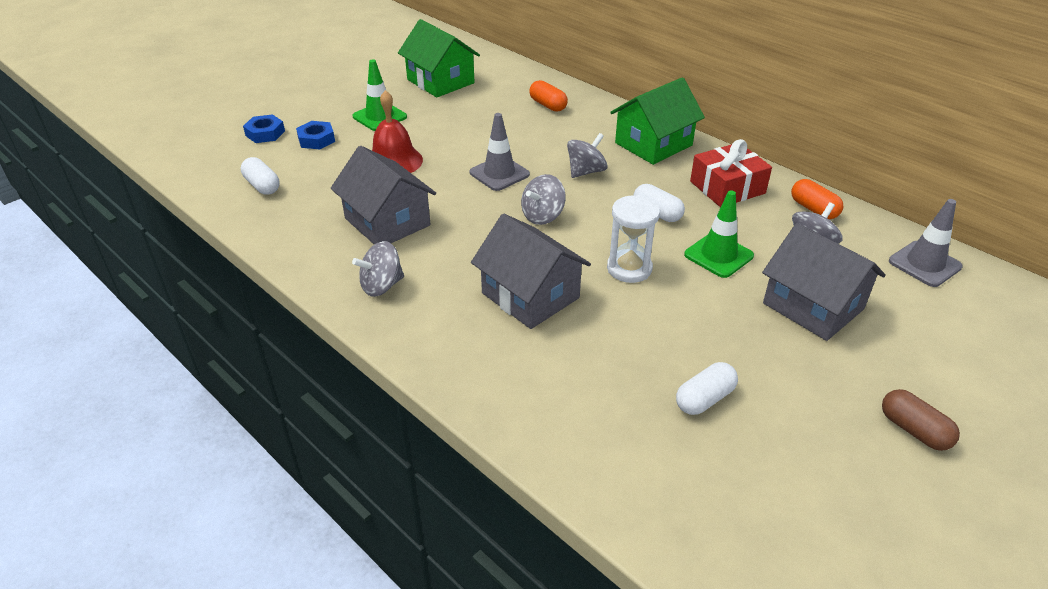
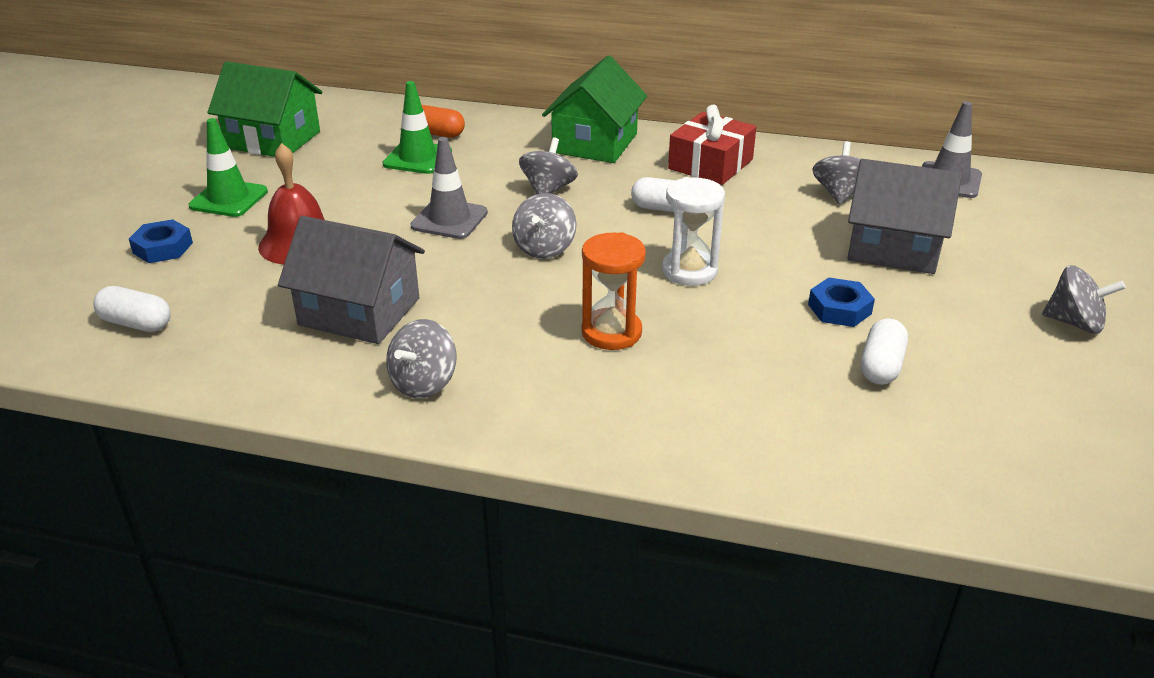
camera: 30 degrees left, 5 degrees down
blue nut [243,114,285,143] -> blue nut moved to [808,278,875,327]
grey house [471,214,591,329] -> orange hourglass [581,232,646,350]
green traffic cone [684,190,754,278] -> green traffic cone moved to [382,81,452,174]
orange capsule [791,179,843,219] -> none
brown capsule [882,389,960,451] -> grey spinning top [1042,265,1126,334]

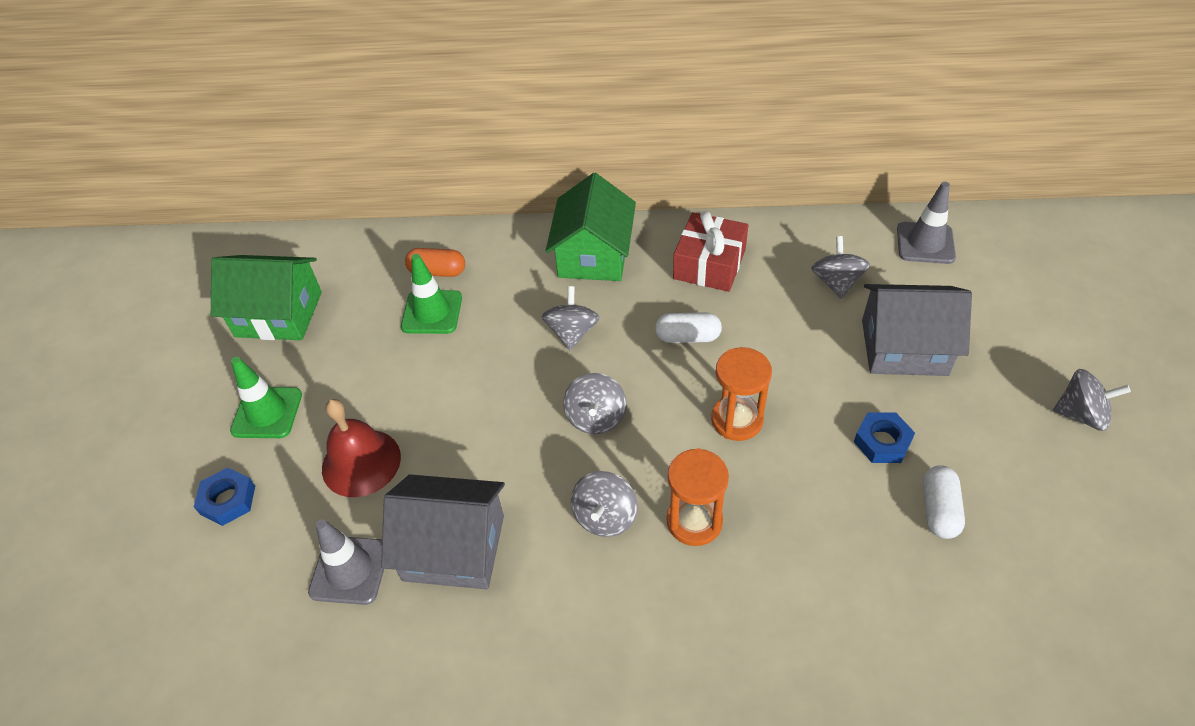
camera: 10 degrees left, 15 degrees up
white capsule [93,286,171,332] -> none
grey spinning top [386,319,457,398] -> grey spinning top moved to [571,471,638,537]
grey traffic cone [410,137,488,239] -> grey traffic cone moved to [308,519,384,605]
white hourglass [662,177,725,286] -> orange hourglass [711,347,772,441]

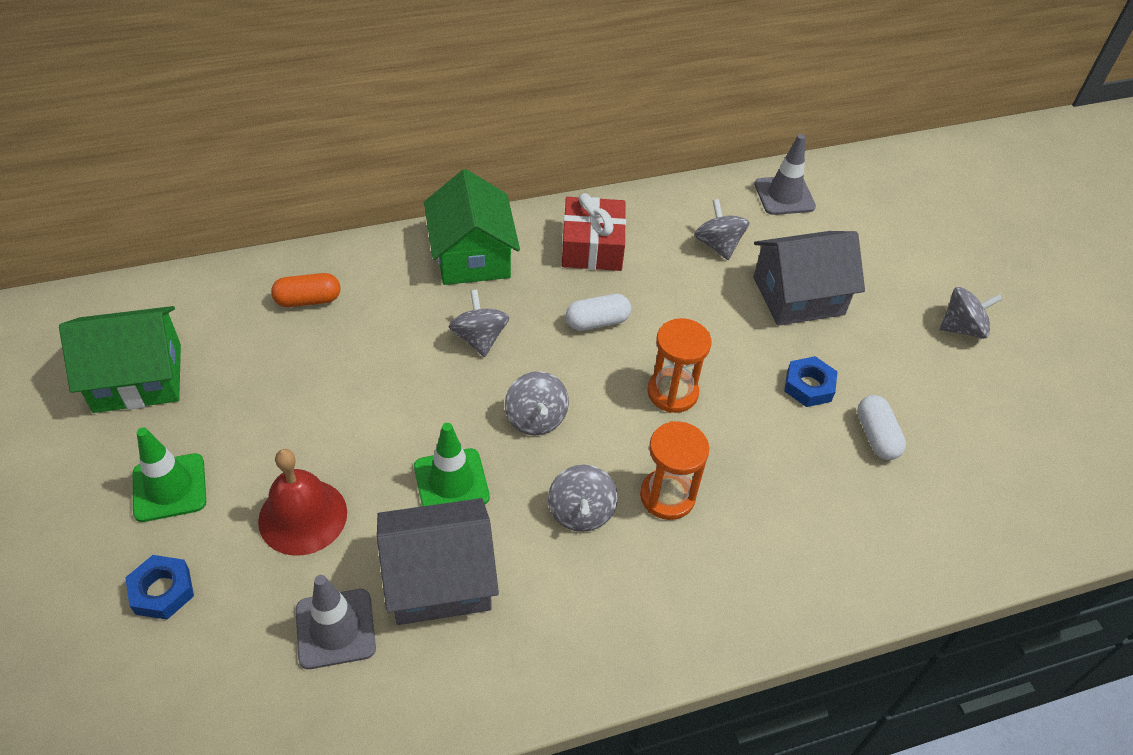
camera: 25 degrees left, 0 degrees up
green traffic cone [401,254,462,334] -> green traffic cone moved to [414,423,490,506]

